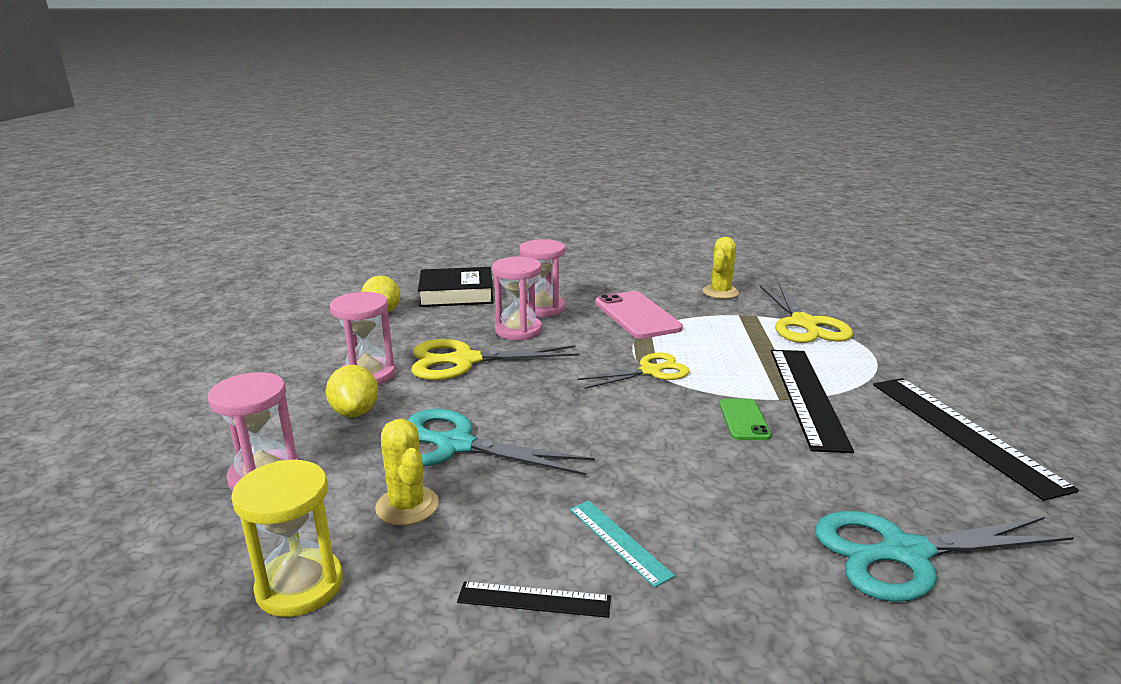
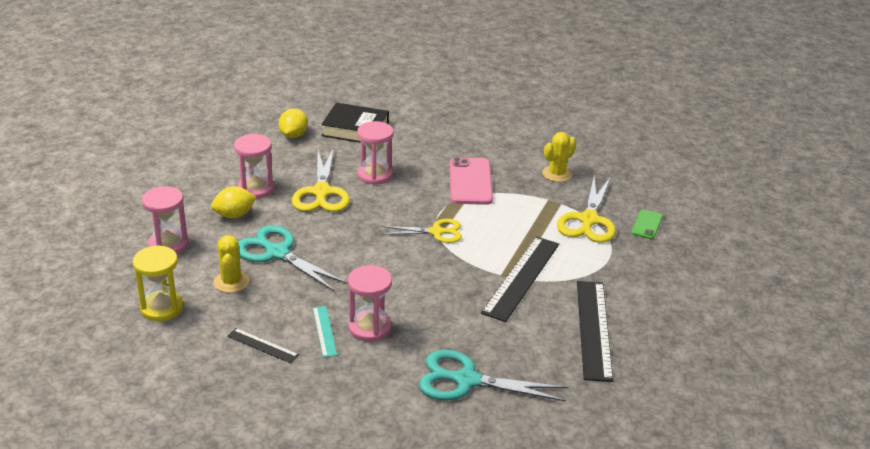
camera: 20 degrees right, 10 degrees up
yellow lemon [326,365,378,417] -> yellow lemon turned 60 degrees clockwise [211,186,257,219]
yellow scissors [411,339,579,380] -> yellow scissors turned 105 degrees counterclockwise [292,148,350,212]
pink hourglass [519,239,565,317] -> pink hourglass moved to [348,265,392,342]
green phone [719,399,771,440] -> green phone moved to [631,210,663,239]

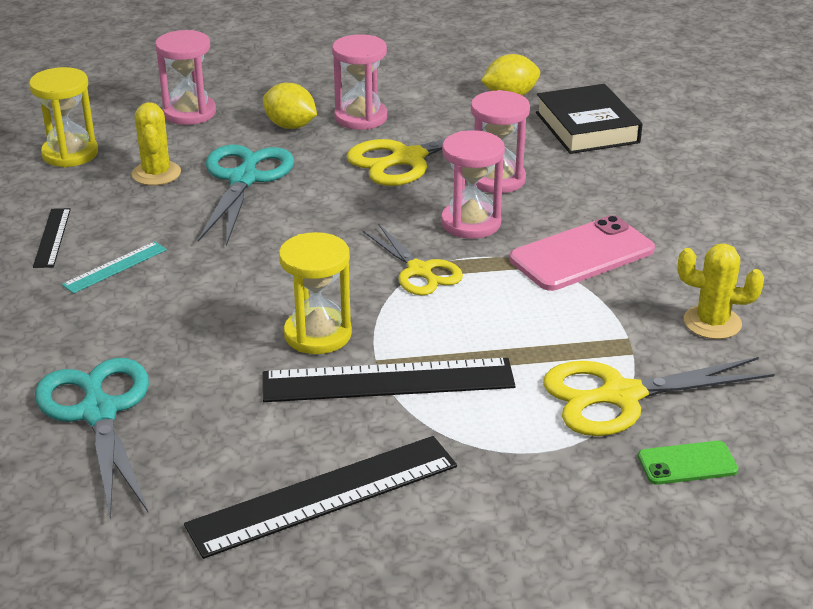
camera: 60 degrees right, 0 degrees up
yellow cactus [214,235,249,293] -> yellow cactus turned 60 degrees counterclockwise [132,102,181,186]
pink hourglass [348,265,392,342] -> pink hourglass moved to [441,130,505,239]
none -> yellow hourglass [279,232,352,354]

